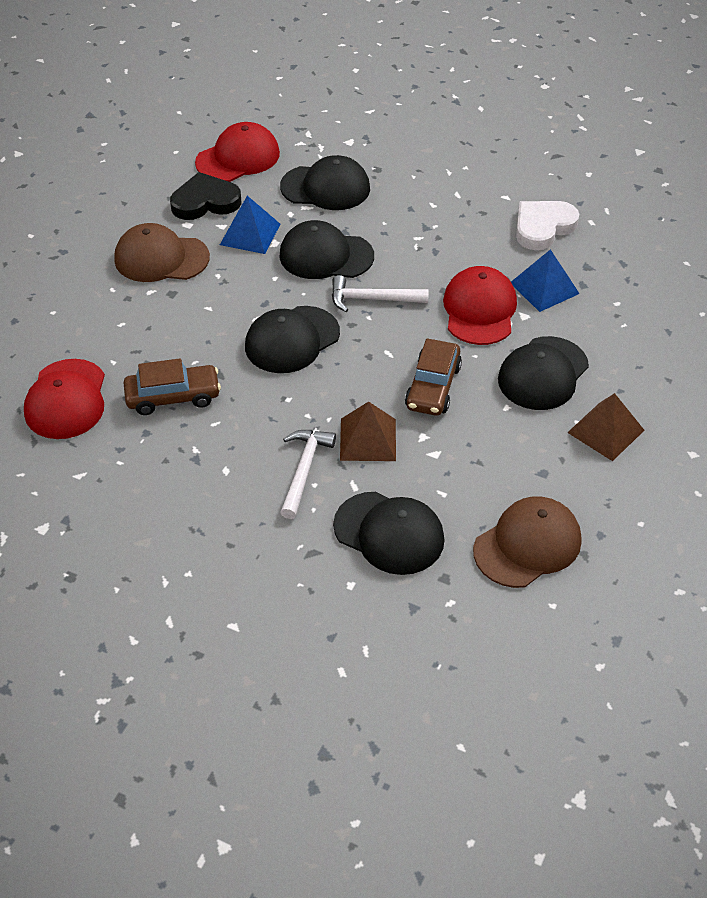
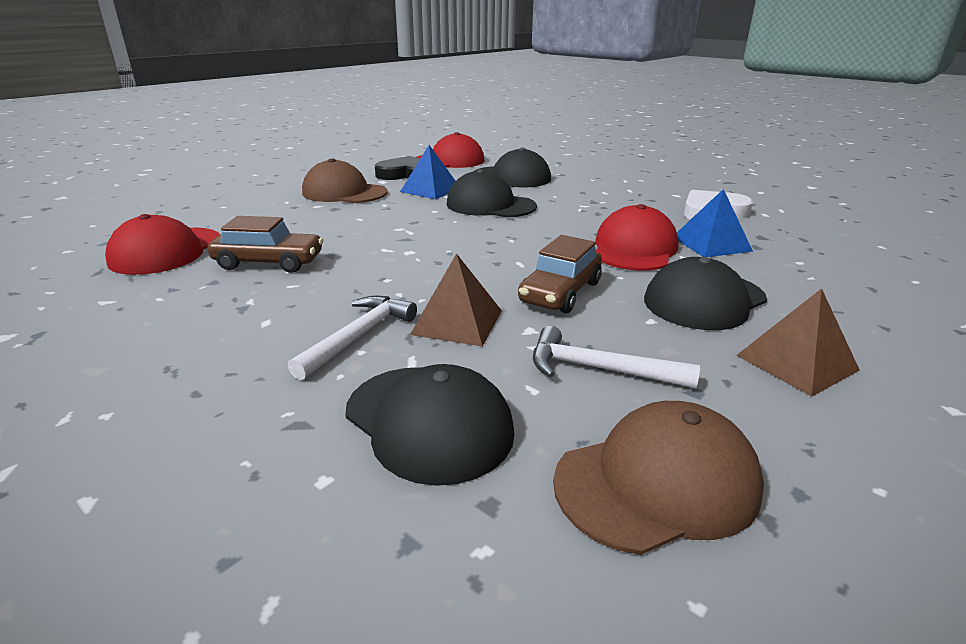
camera: 15 degrees right, 20 degrees down
black cap [245,306,340,373] -> none
white hammer [332,275,429,312] -> white hammer moved to [533,326,700,388]

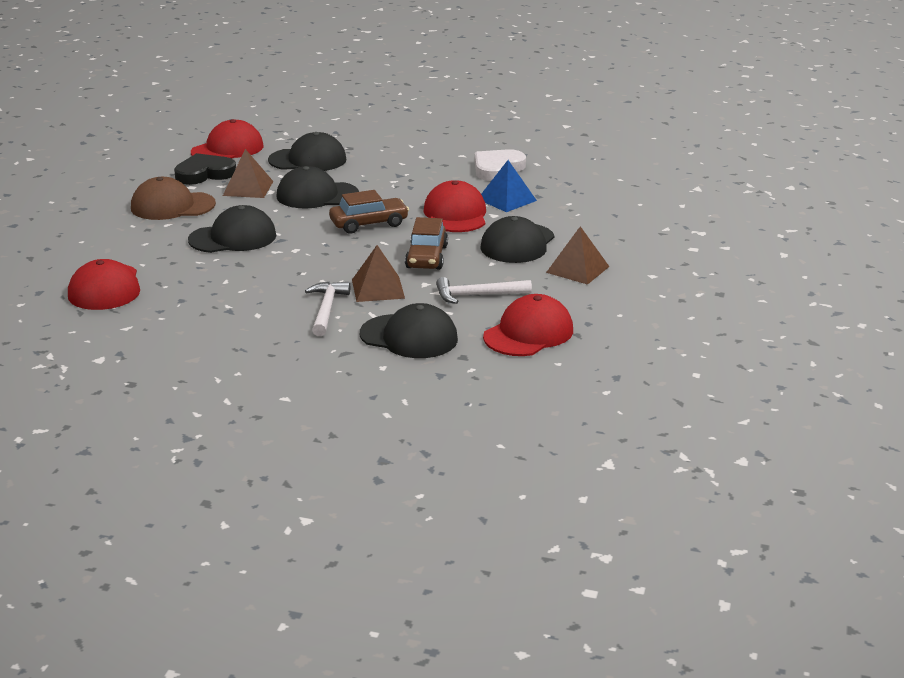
camera: 25 degrees left, 0 degrees up
brown car [207,216,323,273] -> brown car moved to [329,190,409,234]
blue pyramid [400,145,455,199] -> brown pyramid [223,149,273,198]
brown cap [553,401,764,555] -> red cap [483,294,573,356]
none -> black cap [188,205,277,253]

